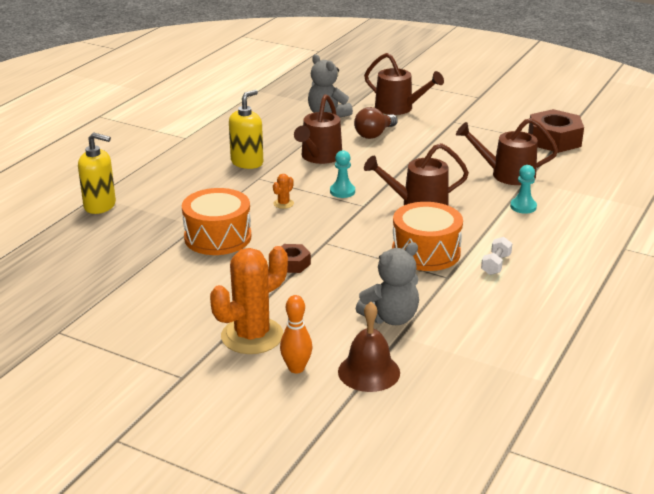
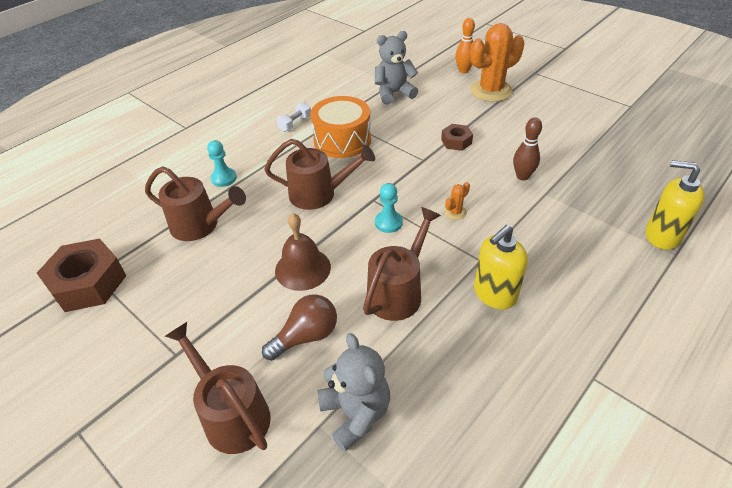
camera: 165 degrees left, 15 degrees up
orange drum [182,188,251,255] -> brown bowling pin [513,118,542,180]
brown bell [338,302,400,392] -> brown bell moved to [275,213,331,291]

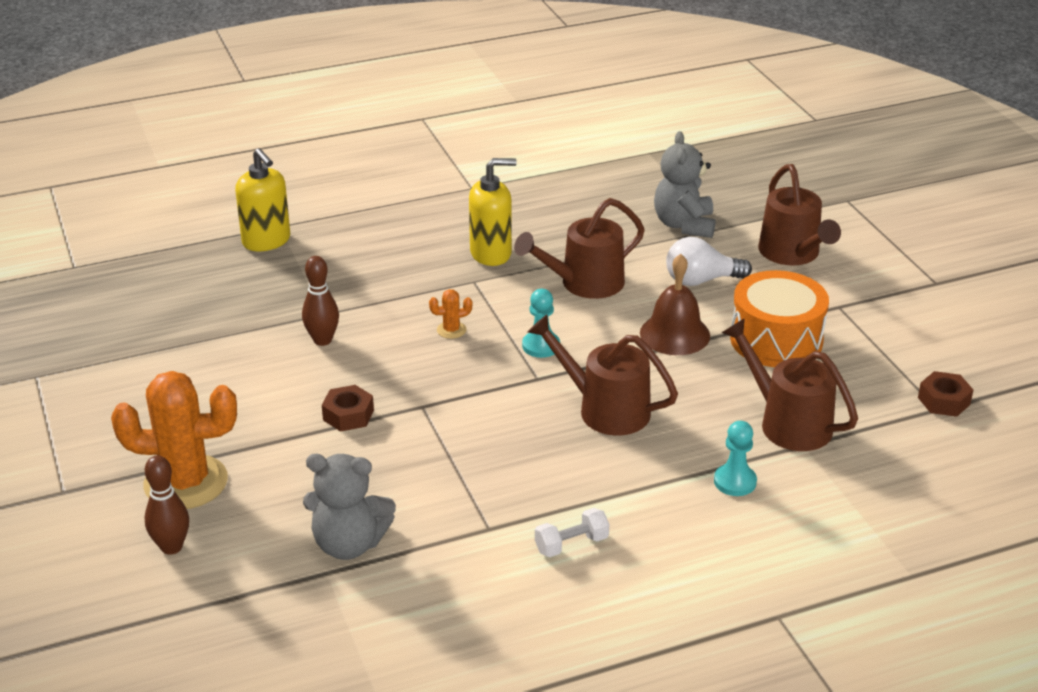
camera: 155 degrees left, 10 degrees down
brown nut [37,239,126,312] -> brown nut [918,371,973,417], size x0.53
brown light bulb [262,294,337,361] -> white light bulb [666,237,752,286]
orange drum [310,96,371,158] -> orange drum moved to [730,270,829,367]
orange bowling pin [455,18,475,73] -> brown bowling pin [145,455,189,555]

